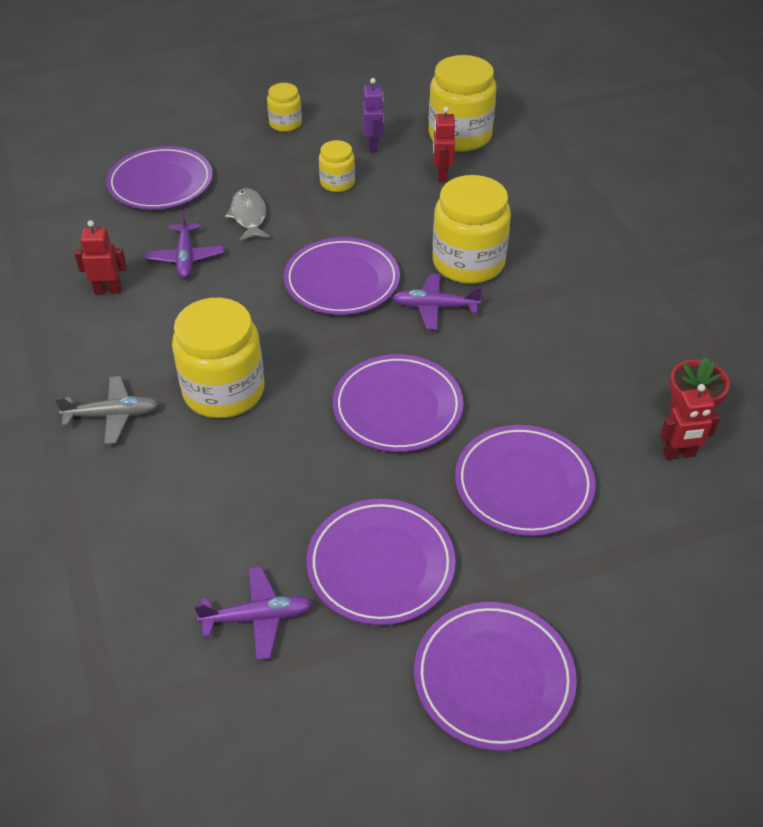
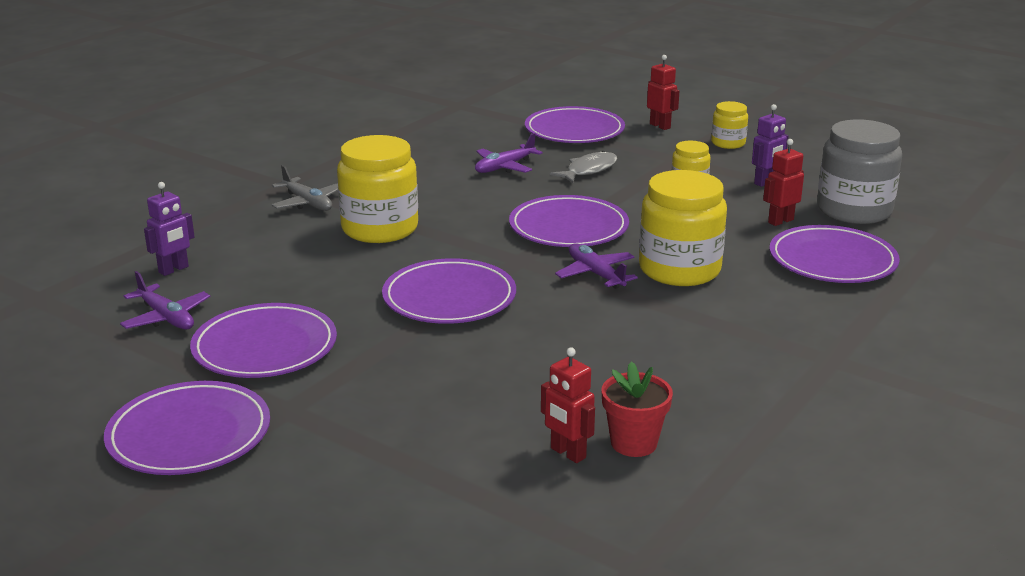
camera: 55 degrees right, 20 degrees down
red robot [74,220,127,294] -> red robot moved to [647,55,679,130]
yellow jar [429,55,497,152] -> grey jar [817,119,902,224]
purple plate [455,425,596,536] -> purple plate moved to [769,225,900,283]
none -> purple robot [144,182,195,276]

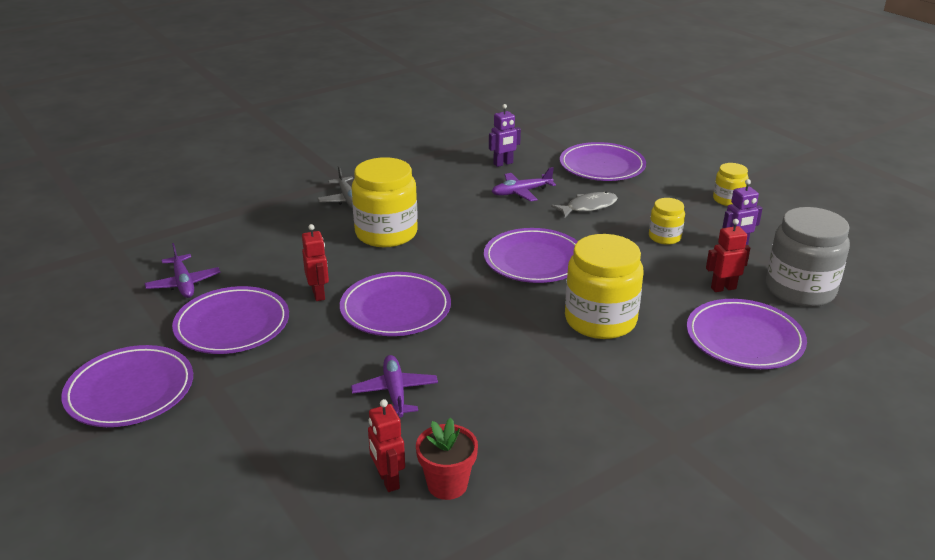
camera: 20 degrees right, 5 degrees up
purple robot [144,182,195,276] -> purple robot moved to [489,104,521,167]
purple plane [555,243,638,289] -> purple plane moved to [351,355,438,417]
red robot [647,55,679,130] -> red robot moved to [302,224,329,301]

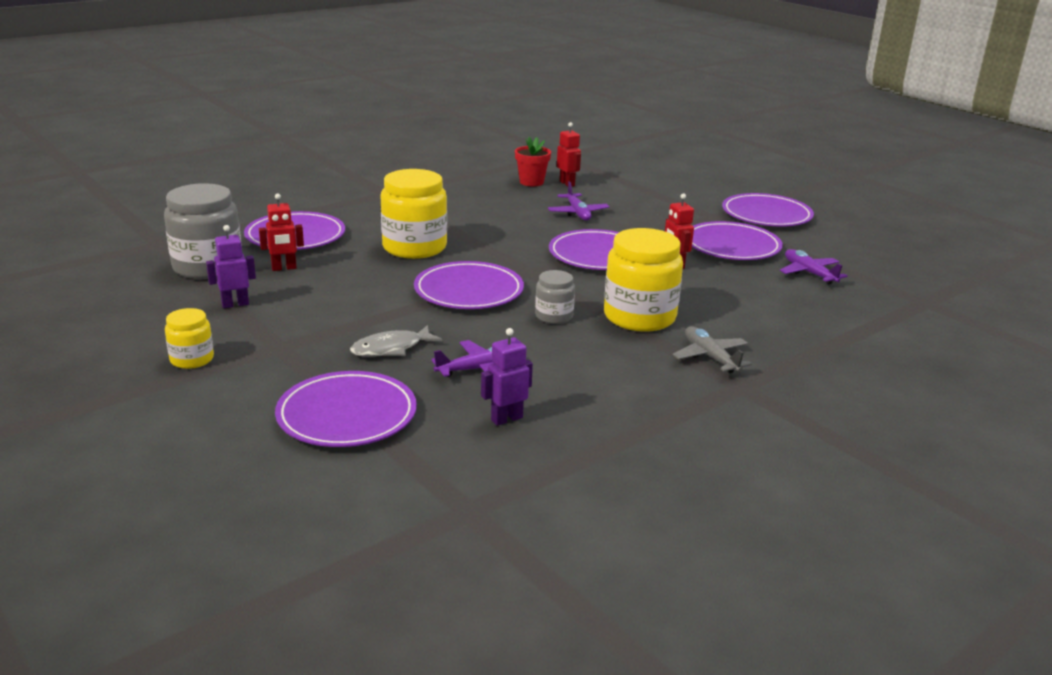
camera: 175 degrees right, 5 degrees down
yellow jar [649,198,685,245] -> none
none -> grey jar [535,270,575,324]

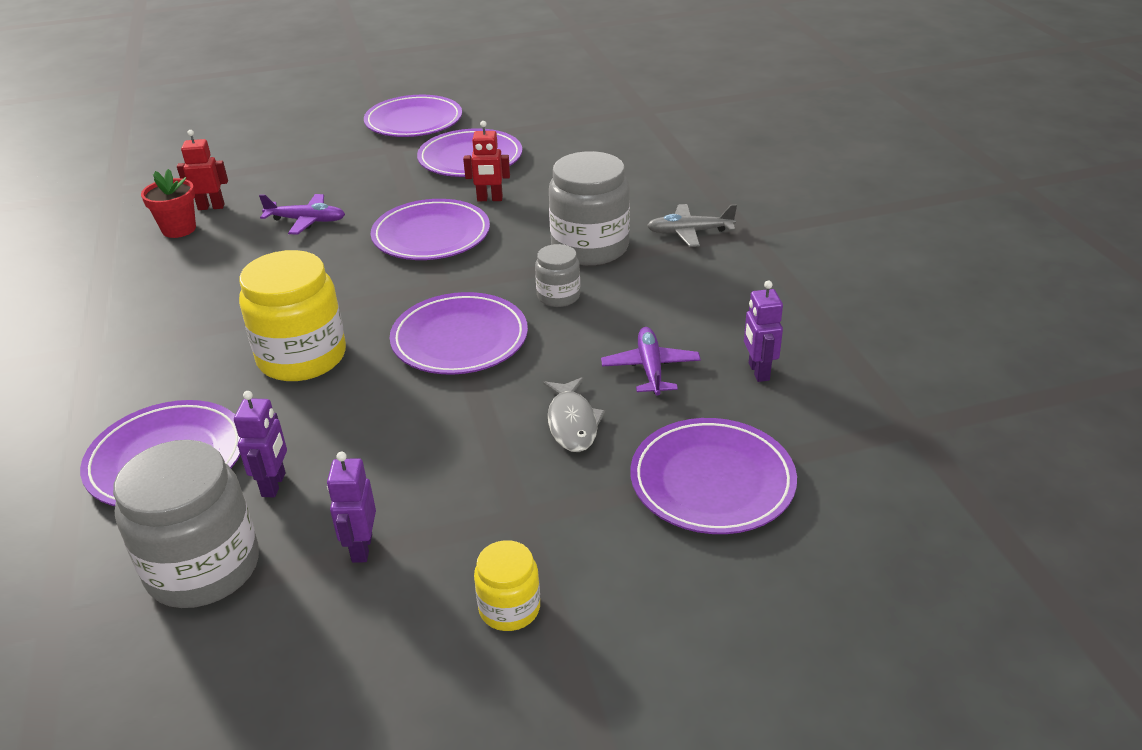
camera: 65 degrees left, 10 degrees up
red robot [259,193,304,271] -> purple robot [234,391,287,497]
yellow jar [604,228,683,332] -> grey jar [549,151,630,265]
purple plane [780,249,848,284] -> none

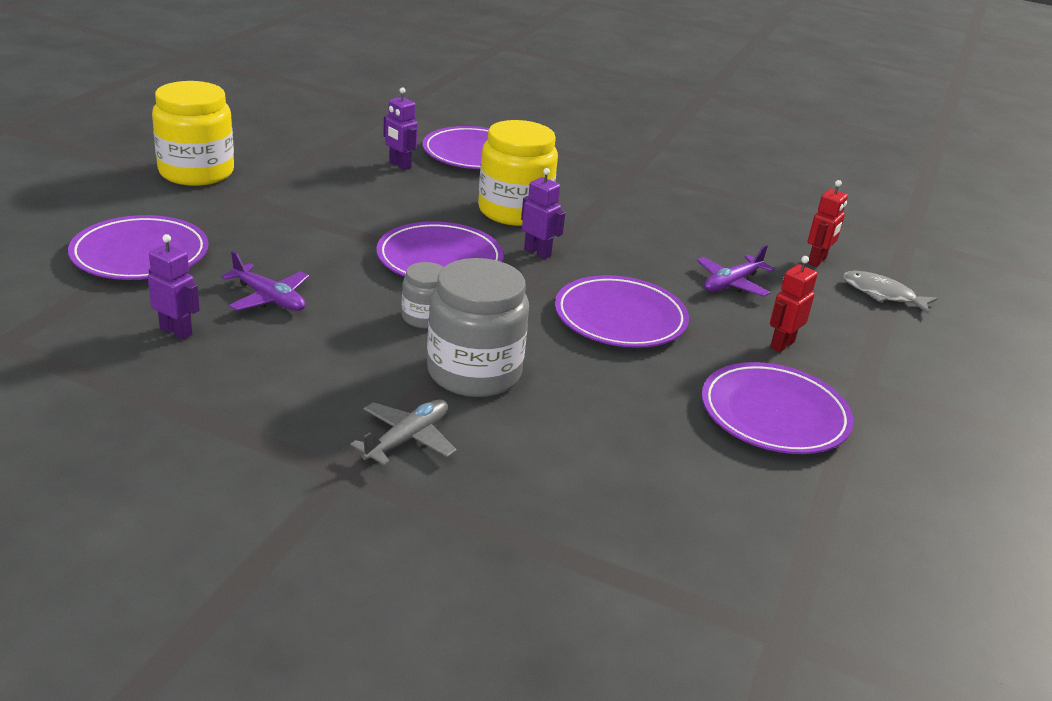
camera: 125 degrees right, 5 degrees down
grey jar [113,440,259,608] -> none
red flower pot [141,169,196,238] -> none
purple robot [327,452,376,563] -> purple robot moved to [521,168,565,259]
purple plate [364,95,462,137] -> none
red robot [463,121,510,201] -> red robot moved to [770,256,818,352]
yellow jar [474,540,540,631] -> yellow jar [152,81,234,186], size x1.92
grey fish [543,377,605,452] -> grey fish moved to [843,271,938,314]

